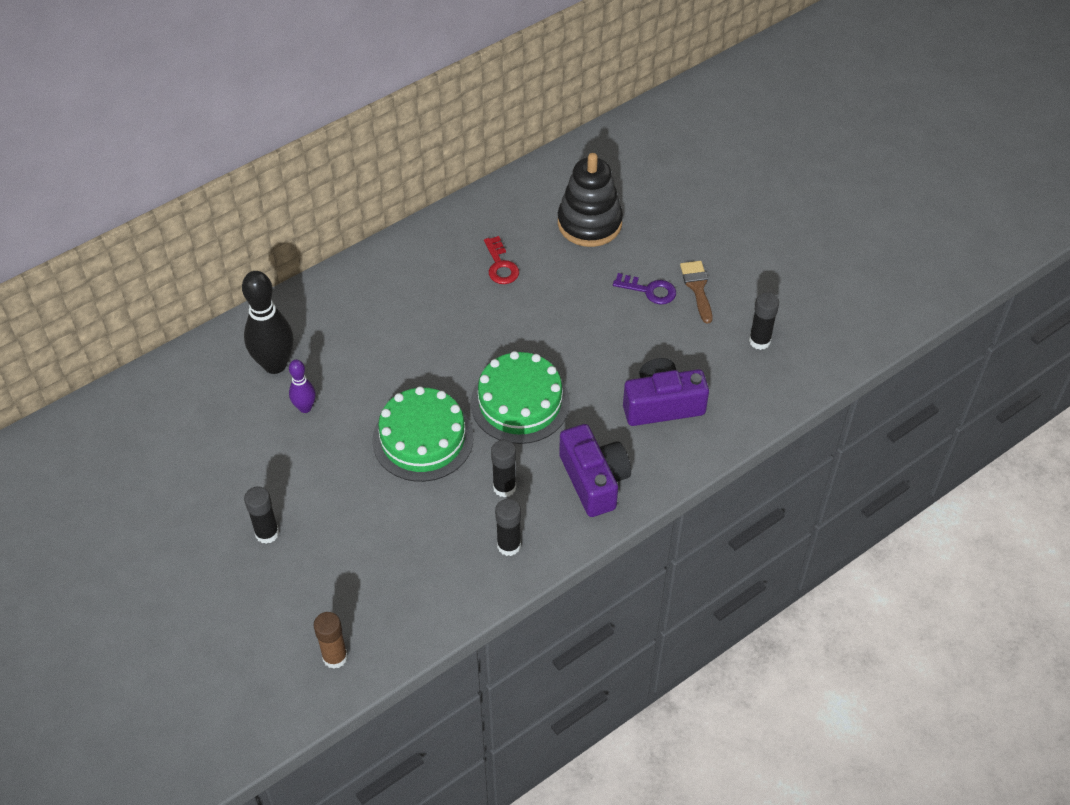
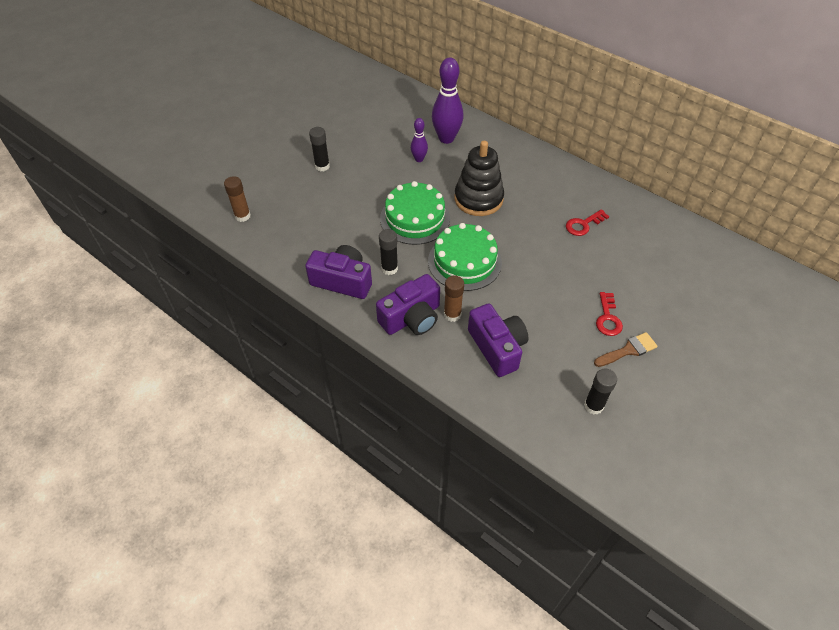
camera: 75 degrees right, 0 degrees up
black bowling pin [242,271,293,374] -> purple bowling pin [432,57,464,144]
black glue stick [495,499,521,556] -> purple camera [305,245,372,299]
black stacking toy [558,153,623,247] -> black stacking toy moved to [455,141,504,216]
purple key [613,273,676,304] -> red key [596,292,623,336]
none -> brown glue stick [444,276,464,322]

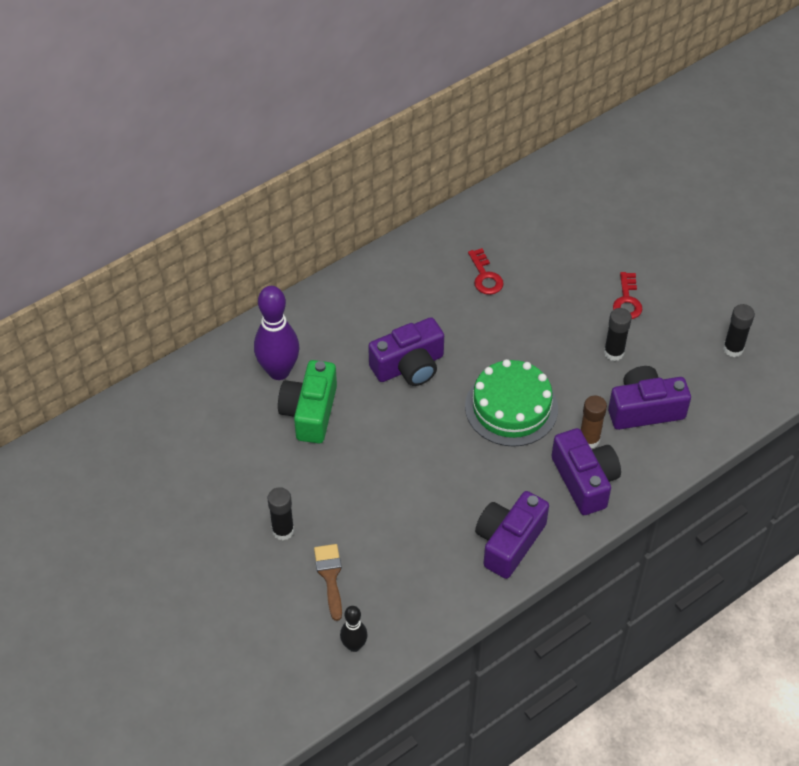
camera: 75 degrees left, 0 degrees up
brown glue stick [224,176,251,222] -> black bowling pin [340,606,368,652]
black glue stick [379,229,398,275] -> black glue stick moved to [604,308,632,361]
green cake [380,181,450,245] -> none
purple bowling pin [411,118,428,162] -> green camera [278,360,337,444]
black stacking toy [455,141,504,216] -> purple camera [368,317,444,386]
brown brush [594,332,658,367] -> brown brush moved to [314,544,342,621]
red key [596,292,623,336] -> red key turned 75 degrees clockwise [613,272,643,319]

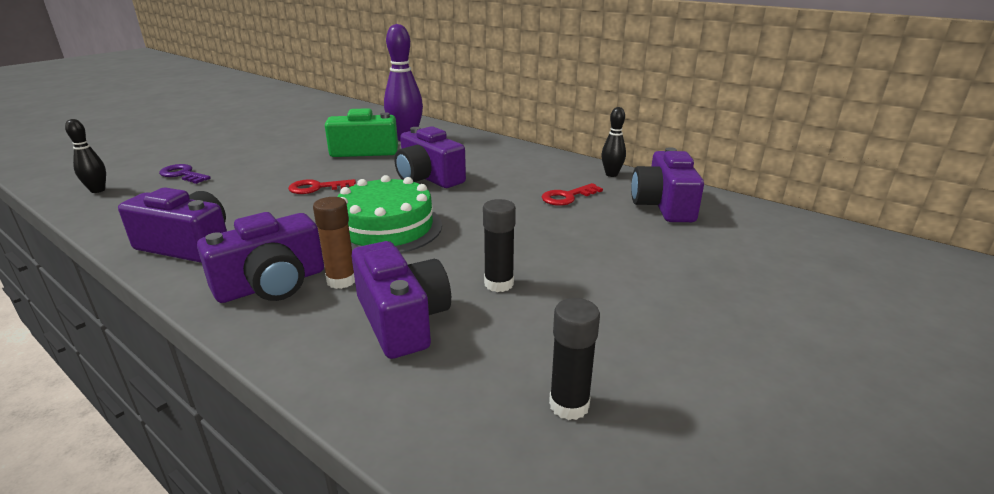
camera: 75 degrees right, 25 degrees down
black glue stick [267,487,294,540] -> none
brown brush [314,544,342,621] -> purple key [159,164,211,184]
red key [613,272,643,319] -> red key moved to [288,179,356,194]
none -> black bowling pin [601,107,626,177]
none -> purple camera [631,147,704,222]

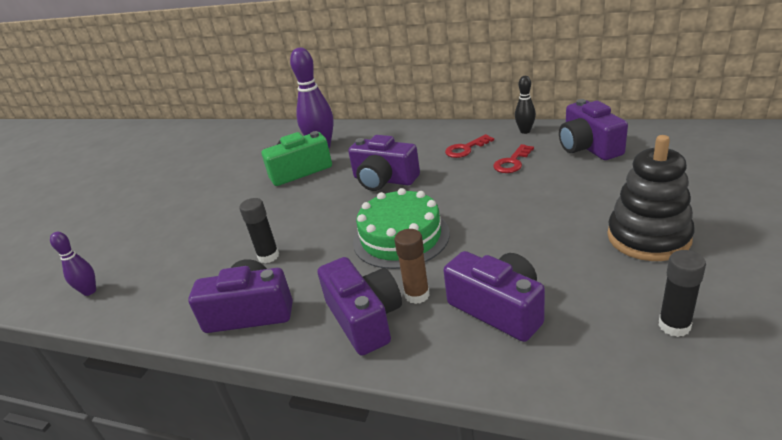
camera: 15 degrees left, 5 degrees up
black bowling pin [65,119,106,193] -> purple bowling pin [50,232,96,296]
purple key [159,164,211,184] -> none
purple camera [197,212,324,303] -> purple camera turned 60 degrees counterclockwise [318,257,402,356]
red key [288,179,356,194] -> red key moved to [445,134,494,158]
black glue stick [483,199,516,292] -> black glue stick moved to [239,198,279,263]
none -> black stacking toy [607,135,695,261]

